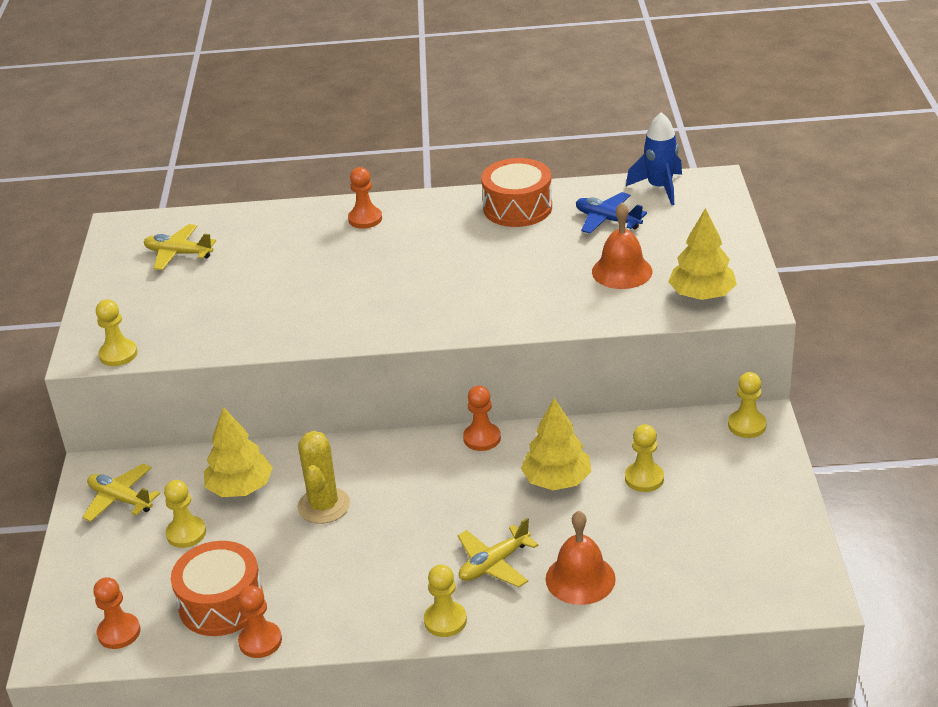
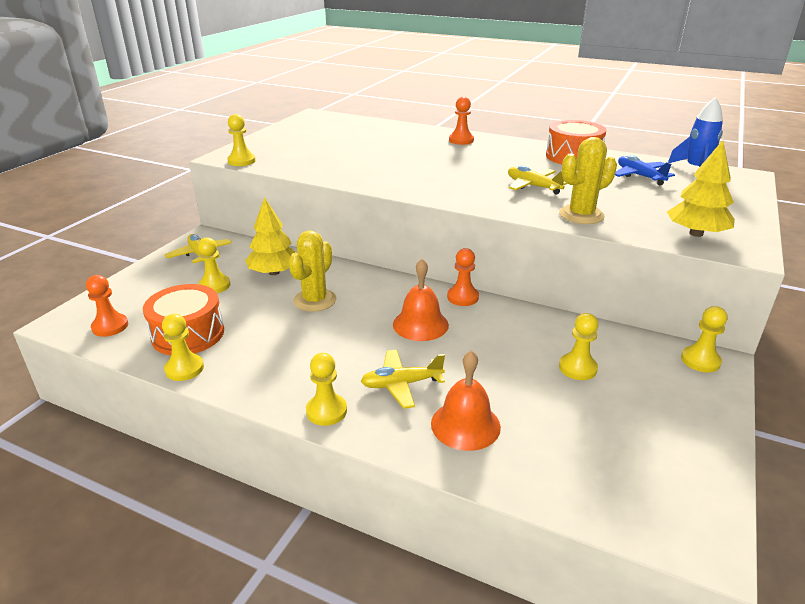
camera: 25 degrees right, 5 degrees down
yellow plane [144,224,216,270] -> yellow plane moved to [508,166,568,194]
orange pawn [238,585,282,658] -> yellow pawn [162,314,204,381]
yellow tree [521,398,592,490] -> none
orange bell [592,203,652,289] -> orange bell moved to [393,259,449,341]
none -> yellow cactus [559,137,617,224]

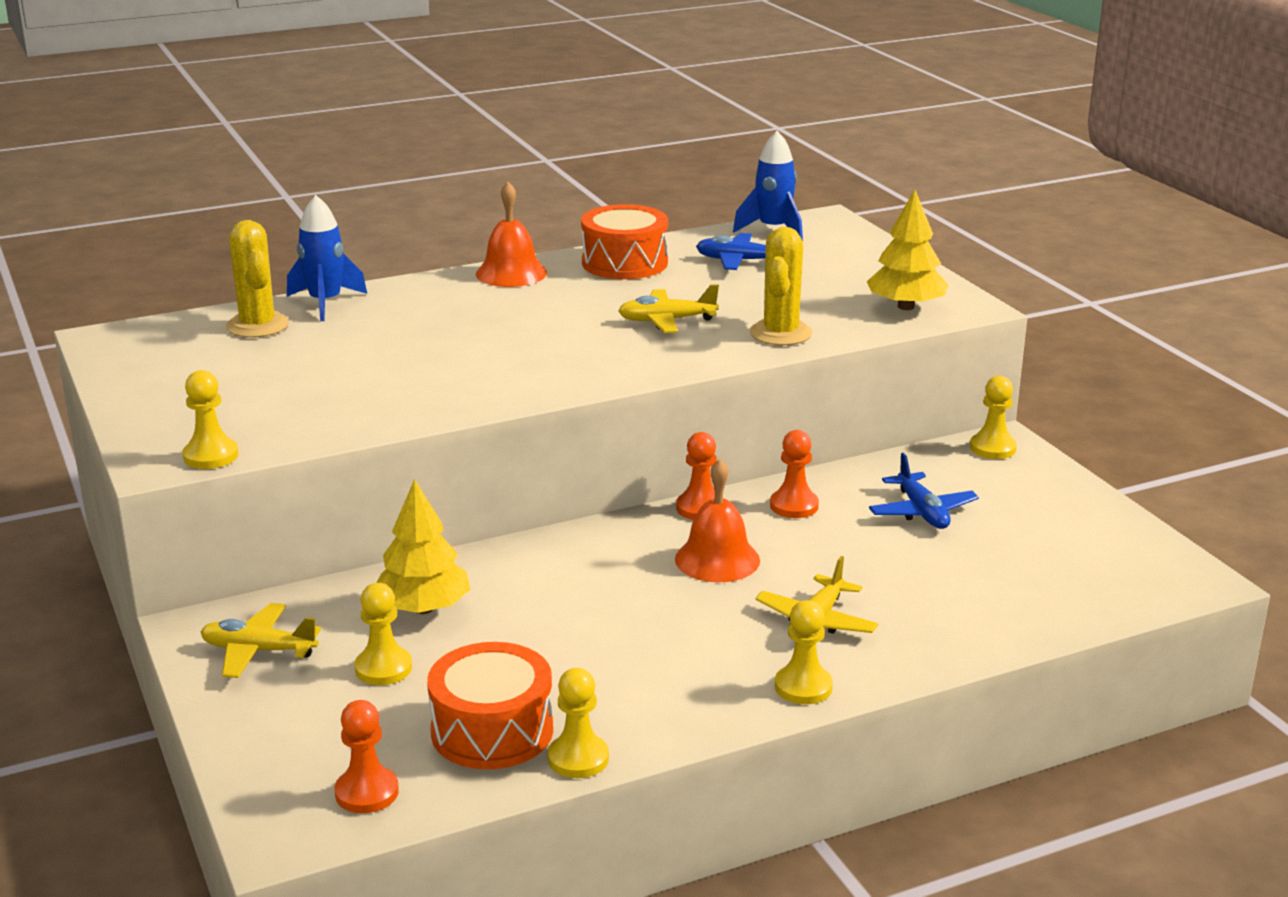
camera: 50 degrees left, 5 degrees down
yellow cactus [288,231,336,312] -> yellow cactus moved to [226,220,289,338]
orange bell [431,350,501,451] -> orange bell moved to [476,182,547,287]
orange pawn [449,97,474,145] -> orange pawn moved to [770,430,819,518]
yellow pawn [559,313,598,380] -> blue plane [869,453,979,529]
none -> blue rocket [287,195,367,321]

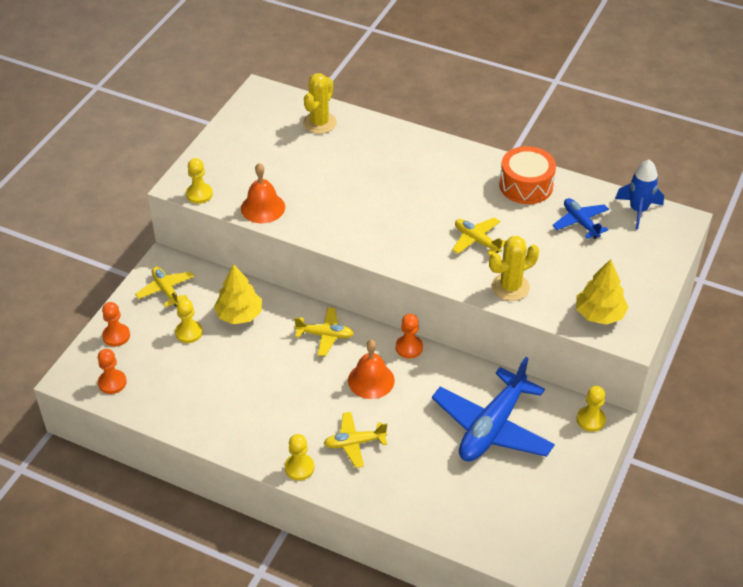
camera: 50 degrees right, 20 degrees up
blue rocket [287,195,367,321] -> none
orange drum [427,642,553,770] -> none
orange bell [476,182,547,287] -> orange bell moved to [241,163,285,223]
yellow pawn [548,668,609,778] -> none
orange pawn [770,430,819,518] -> orange pawn moved to [102,302,130,347]
blue plane [869,453,979,529] -> blue plane [432,357,555,461], size x1.95
none -> yellow plane [294,307,354,356]

